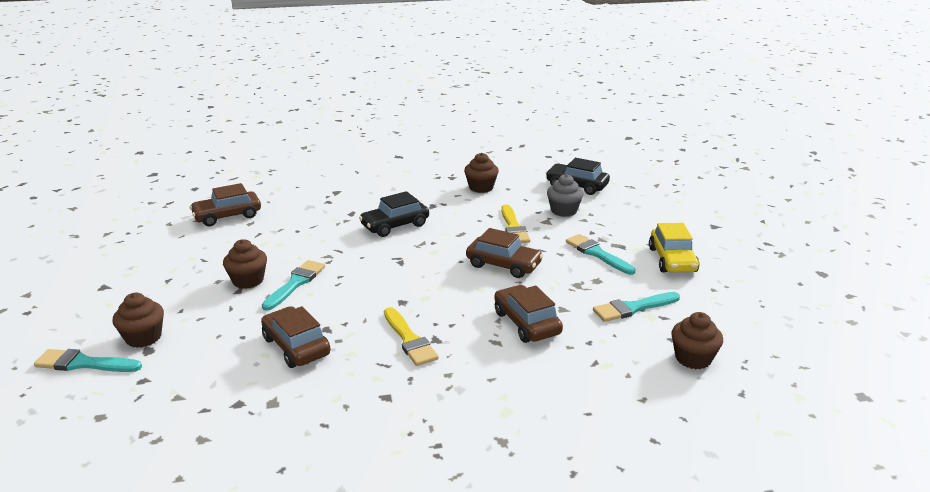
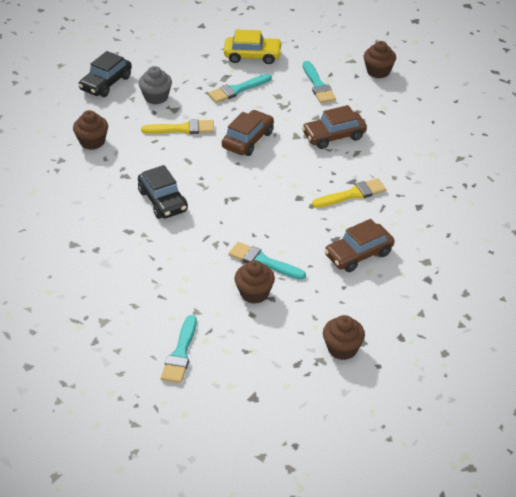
camera: 85 degrees left, 15 degrees up
turquoise brush [34,349,142,372] -> turquoise brush moved to [161,315,197,383]
brown car [190,183,261,226] -> none

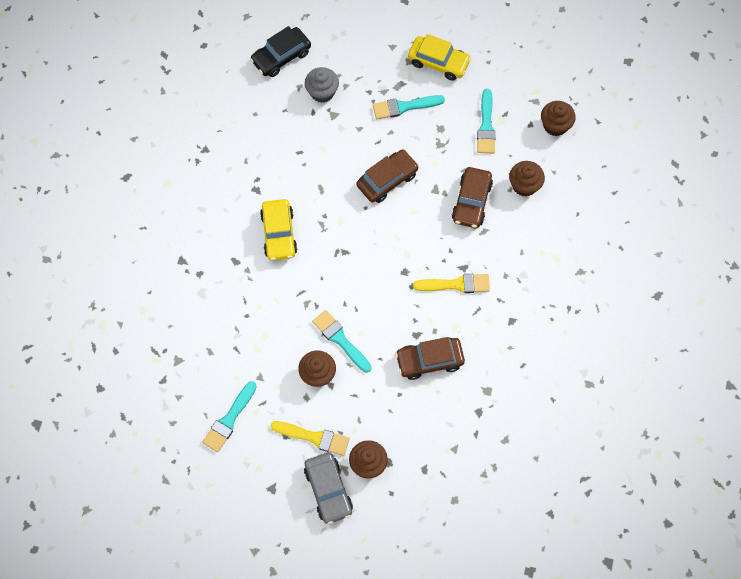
camera: 20 degrees right, 25 degrees up
brown cupcake [73,110,108,150] -> brown cupcake moved to [509,161,545,196]
black car [138,165,188,219] -> yellow car [260,199,297,260]
yellow brush [141,119,214,134] -> yellow brush moved to [271,421,350,456]
brown car [302,105,367,149] -> brown car turned 75 degrees counterclockwise [452,167,493,228]
none -> grey car [304,452,353,524]

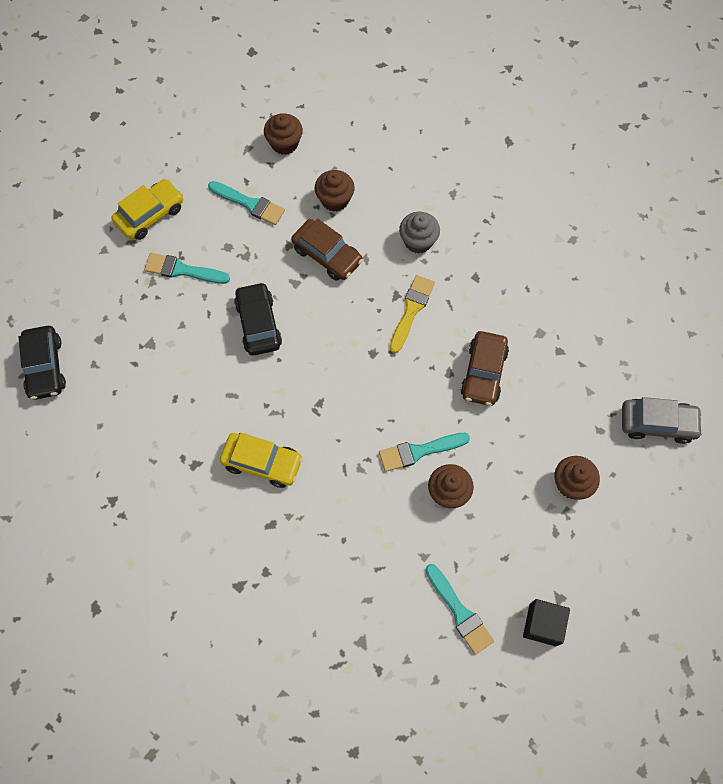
camera: 65 degrees left, 0 degrees up
yellow brush [271,421,350,456] -> none
grey car [304,452,353,524] -> grey car moved to [622,397,703,444]
grey cupcake [305,67,339,103] -> grey cupcake moved to [399,212,440,253]
brown car [357,149,419,203] -> black car [234,282,282,355]
turquoise brush [373,95,445,120] -> turquoise brush turned 90 degrees clockwise [144,253,230,284]
none -> black cube [523,599,570,647]

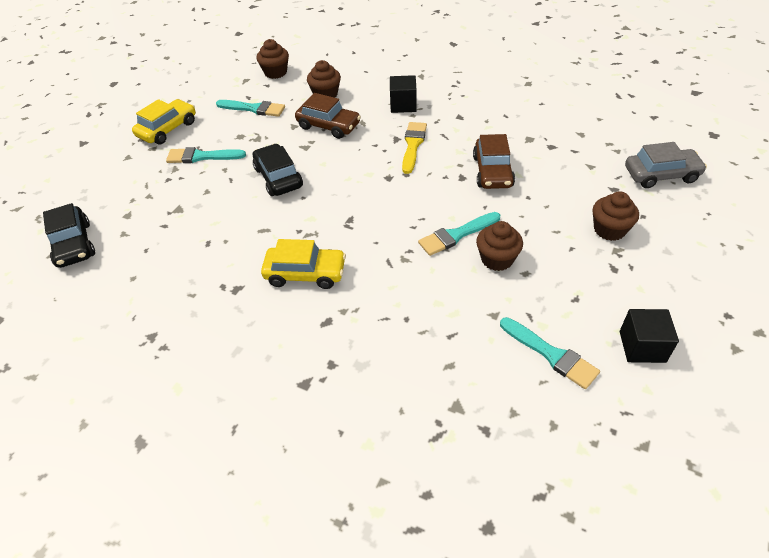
camera: 10 degrees left, 20 degrees down
grey cupcake [399,212,440,253] -> black cube [390,75,417,113]

